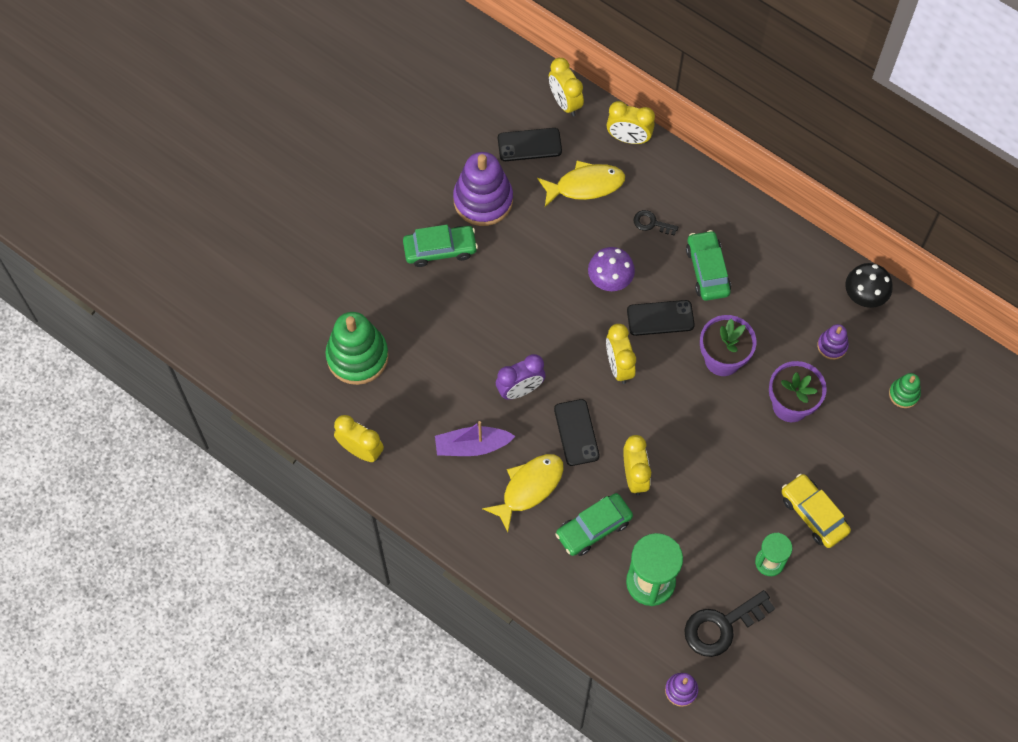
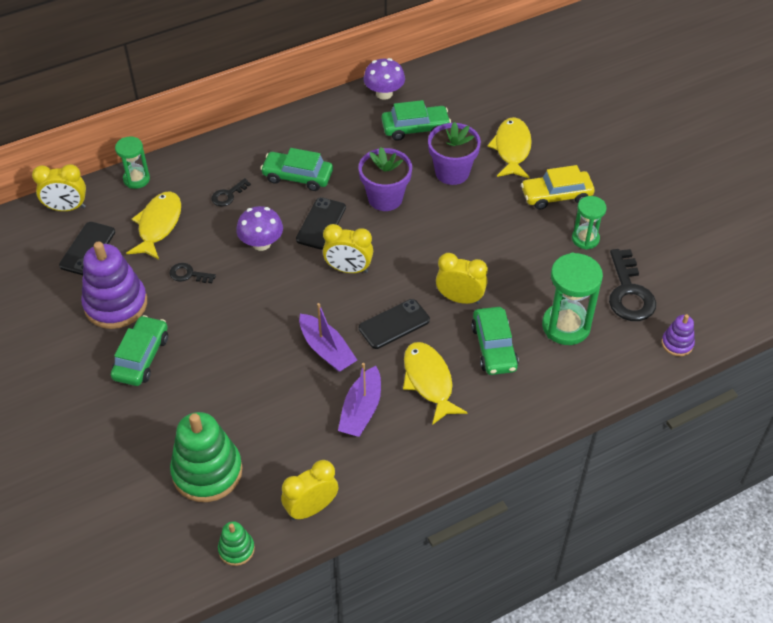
camera: 65 degrees left, 15 degrees down
purple clock [496,354,546,400] -> purple boat [299,303,357,372]
black phone [554,399,600,466] -> black phone turned 45 degrees counterclockwise [359,299,430,349]
yellow clock [606,101,655,144] -> green hourglass [115,137,150,189]
purple stacking toy [817,324,849,360] -> green car [382,100,451,141]
black mushroom [845,263,893,308] -> purple mushroom [363,58,405,100]
green stacking toy [889,373,921,408] -> green stacking toy moved to [218,521,255,566]
none -> black key [169,263,216,283]
none -> yellow fish [487,117,532,178]

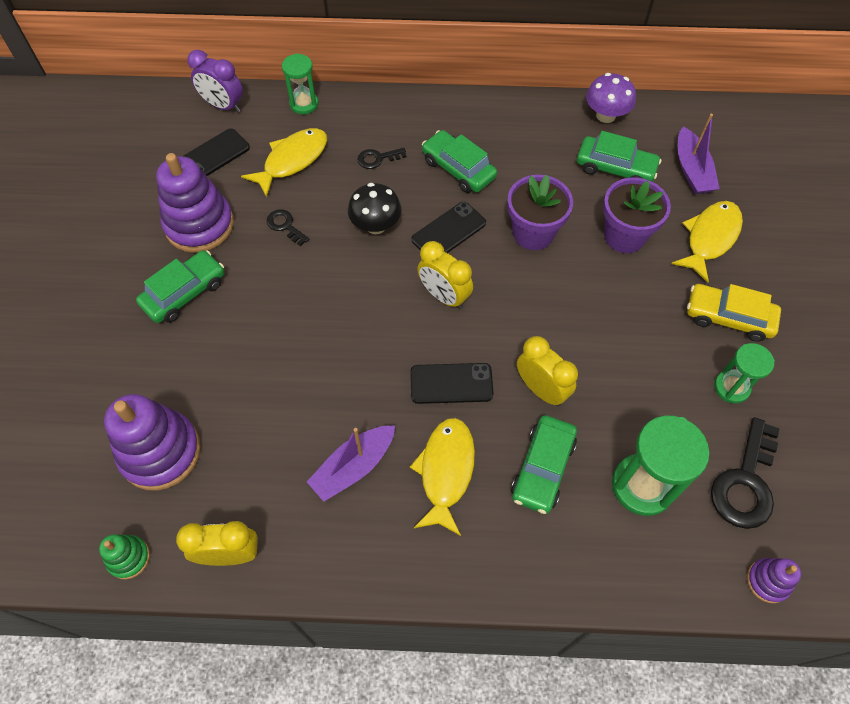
camera: 30 degrees right, 10 degrees up
yellow clock [32,164,86,211] -> purple clock [187,50,243,113]
green stacking toy [170,412,242,502] -> purple stacking toy [104,394,201,491]
purple mushroom [236,206,283,251] -> black mushroom [348,183,402,234]
purple boat [299,303,357,372] -> purple boat moved to [678,114,720,194]

